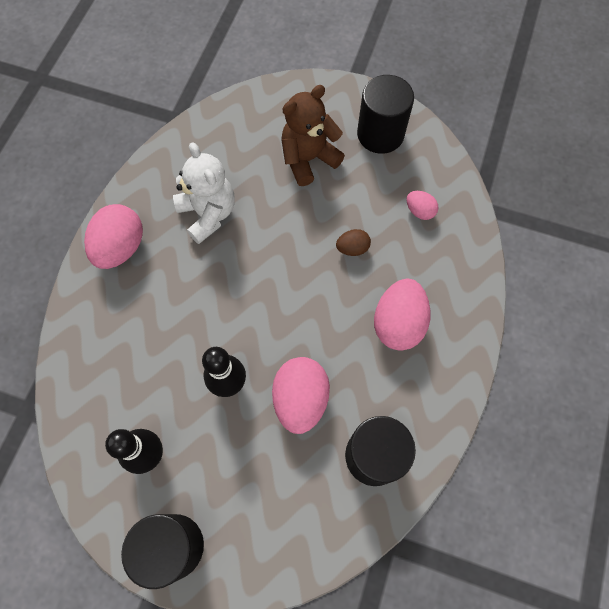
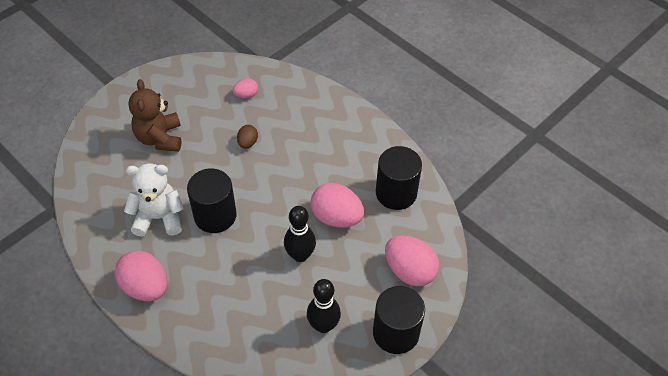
camera: 65 degrees left, 15 degrees down
black cylinder [357,75,414,154] -> black cylinder moved to [187,168,237,233]
pink egg [374,279,430,351] -> pink egg moved to [385,235,439,286]

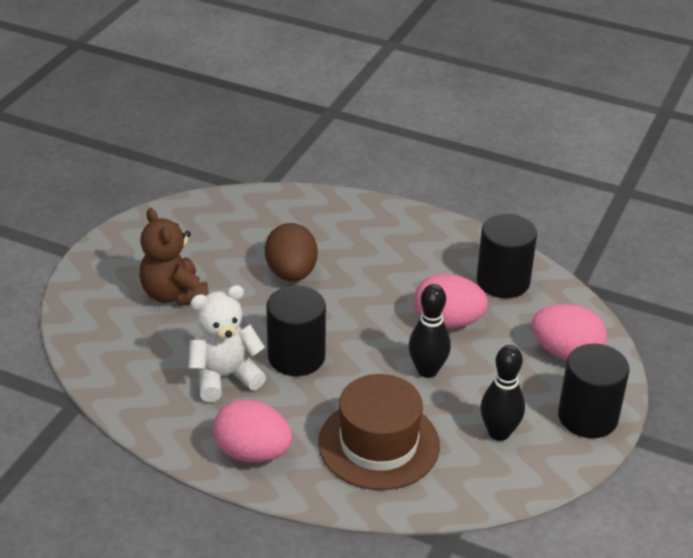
camera: 20 degrees left, 15 degrees down
pink egg [233,79,258,98] -> none
brown egg [237,125,258,149] -> brown egg [265,223,318,282], size x1.94
none -> brown hat [318,374,440,490]

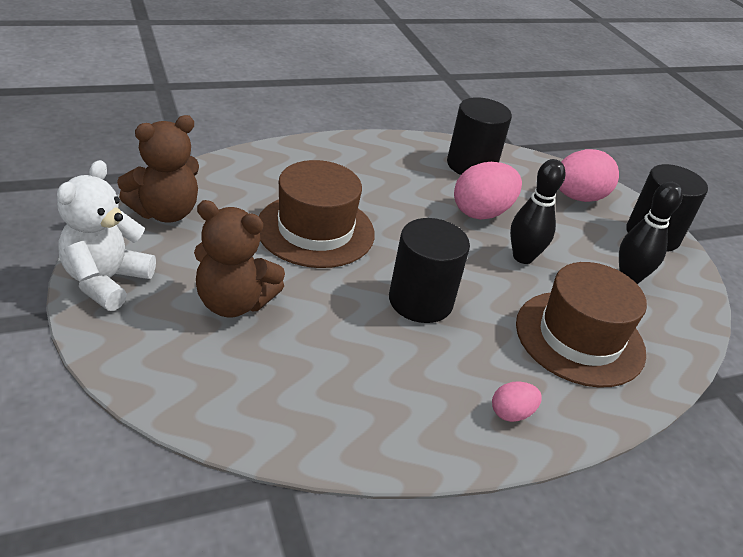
camera: 50 degrees left, 0 degrees up
white teddy bear [188,285,266,402] -> white teddy bear moved to [57,160,156,311]
pink egg [213,400,292,463] -> pink egg [492,381,542,422], size x0.52
brown egg [265,223,318,282] -> brown hat [259,160,375,268]
none -> brown teddy bear [117,115,199,222]

